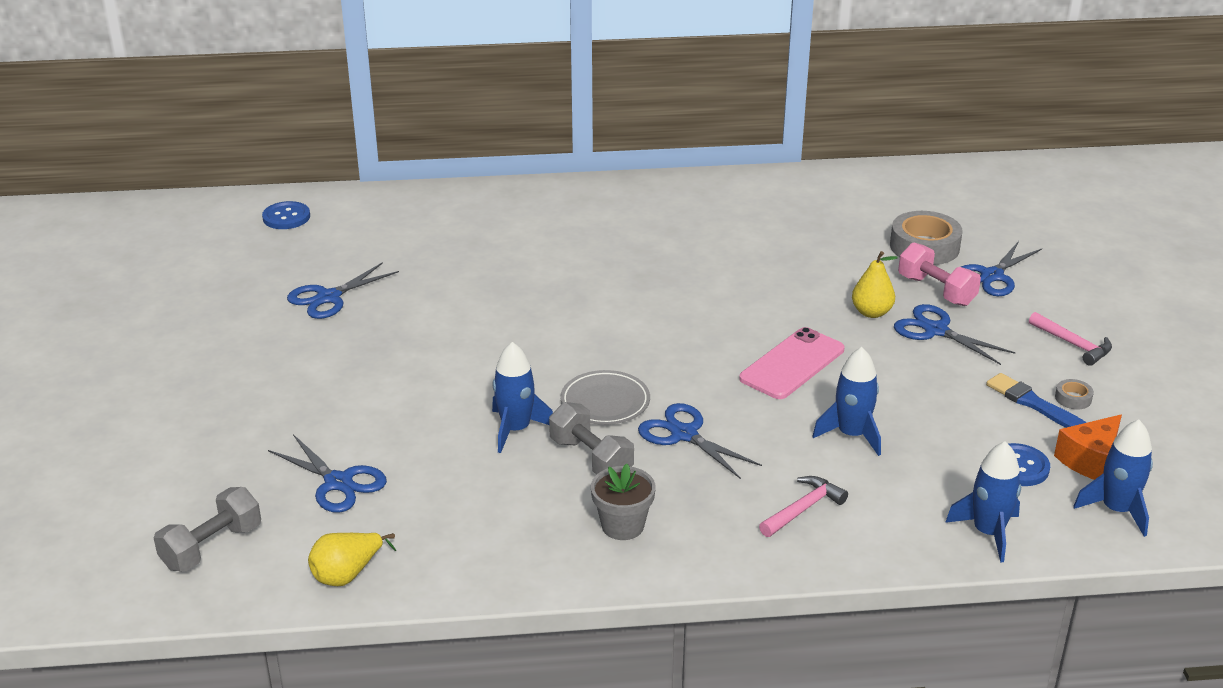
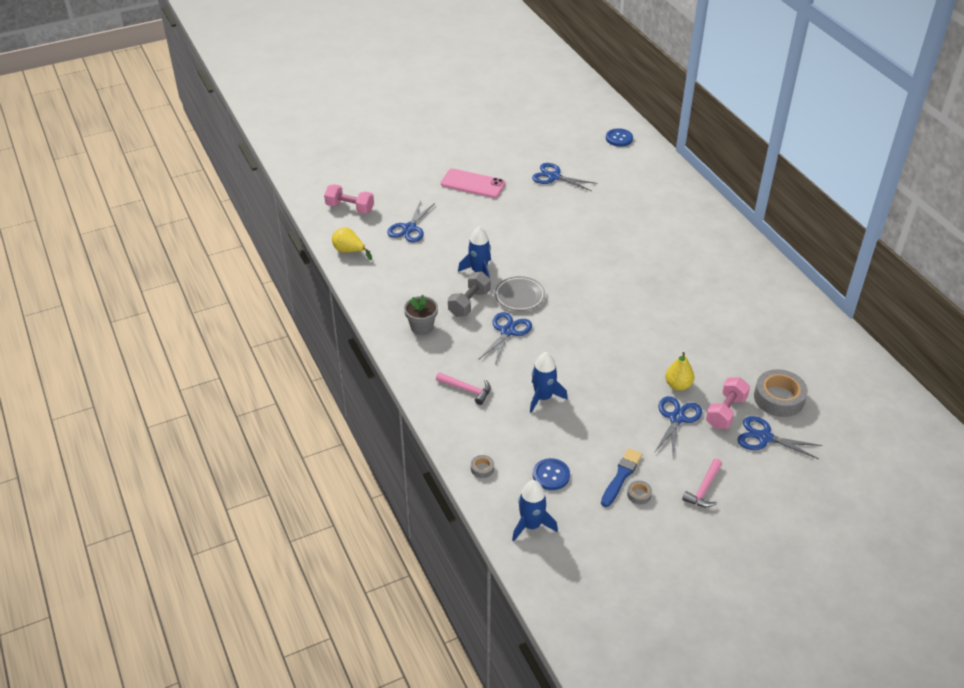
camera: 70 degrees right, 10 degrees up
grey dumbbell [154,487,261,571] -> pink dumbbell [324,184,374,214]
pink phone [739,327,844,399] -> pink phone moved to [441,169,505,198]
blue rocket [945,441,1021,562] -> grey tape [471,455,494,478]
orange cheese [1054,415,1122,480] -> none

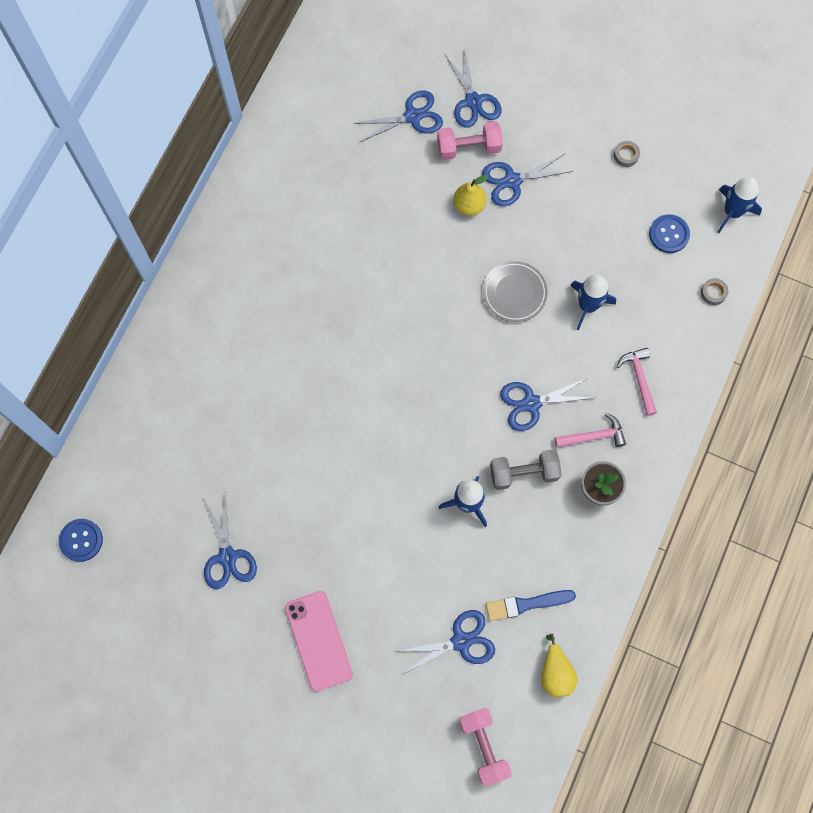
camera: 130 degrees left, 30 degrees up
grey plate [494,276,545,311] -> grey plate moved to [483,261,548,322]
blue brush [601,448,642,507] -> blue brush moved to [486,590,576,621]
pink hammer [682,459,722,507] -> pink hammer moved to [555,413,626,448]
grey tape [754,369,808,417] -> blue scissors [353,91,443,142]

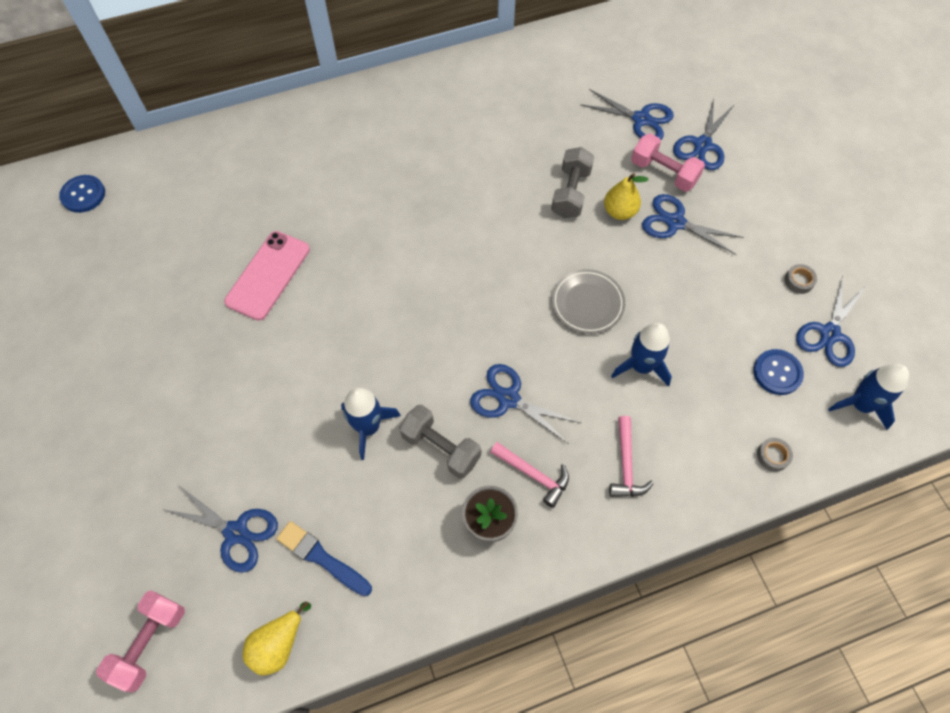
camera: 45 degrees right, 10 degrees down
blue scissors [203,496,257,589] -> blue scissors moved to [796,275,865,367]
pink phone [285,591,353,692] -> pink phone moved to [224,231,310,321]
pink hammer [617,348,657,416] -> pink hammer turned 150 degrees clockwise [609,416,654,497]
none -> grey dumbbell [551,147,594,218]

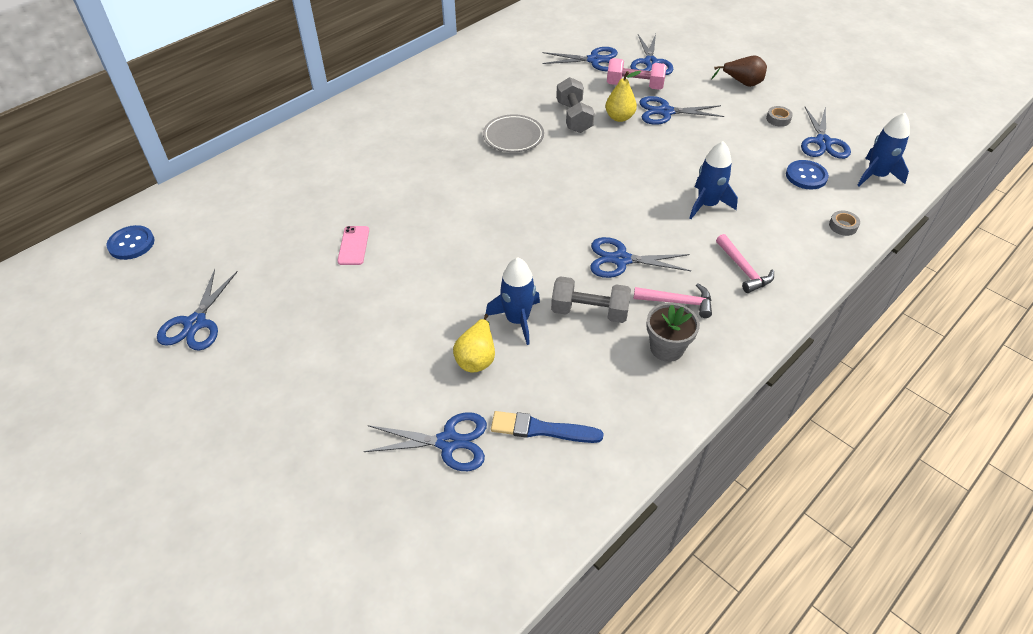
camera: 25 degrees left, 15 degrees down
pink dumbbell [96,590,185,692] -> none
pink phone [224,231,310,321] -> pink phone [337,226,369,265], size x0.57
yellow pear [243,601,311,676] -> yellow pear moved to [453,314,495,372]
grey plate [552,269,625,334] -> grey plate moved to [483,114,544,152]
none -> blue scissors [157,269,238,351]
none -> brown pear [711,56,767,87]

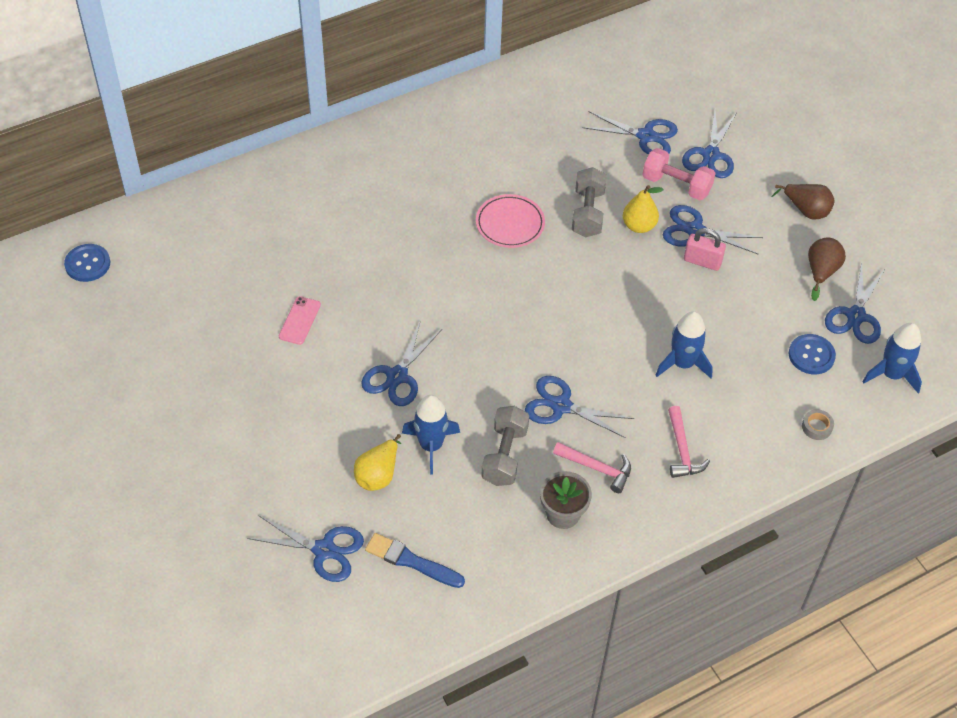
camera: 15 degrees right, 5 degrees up
blue scissors [157,269,238,351] -> blue scissors moved to [361,320,442,406]
grey plate [483,114,544,152] -> pink plate [476,194,545,248]
grey dumbbell [551,276,631,323] -> grey dumbbell turned 75 degrees clockwise [481,406,529,486]
grey tape [766,106,793,127] -> brown pear [808,237,846,301]
none -> pink padlock [684,228,726,271]

